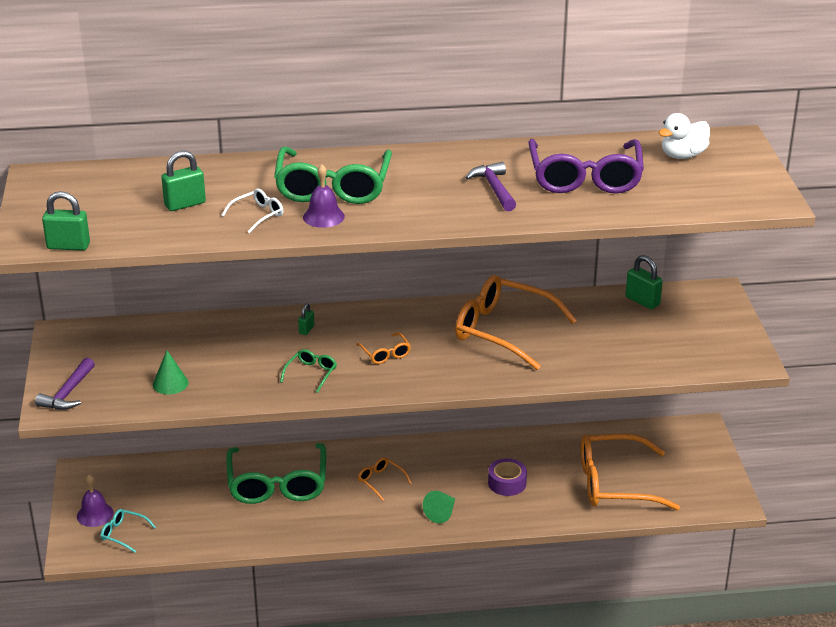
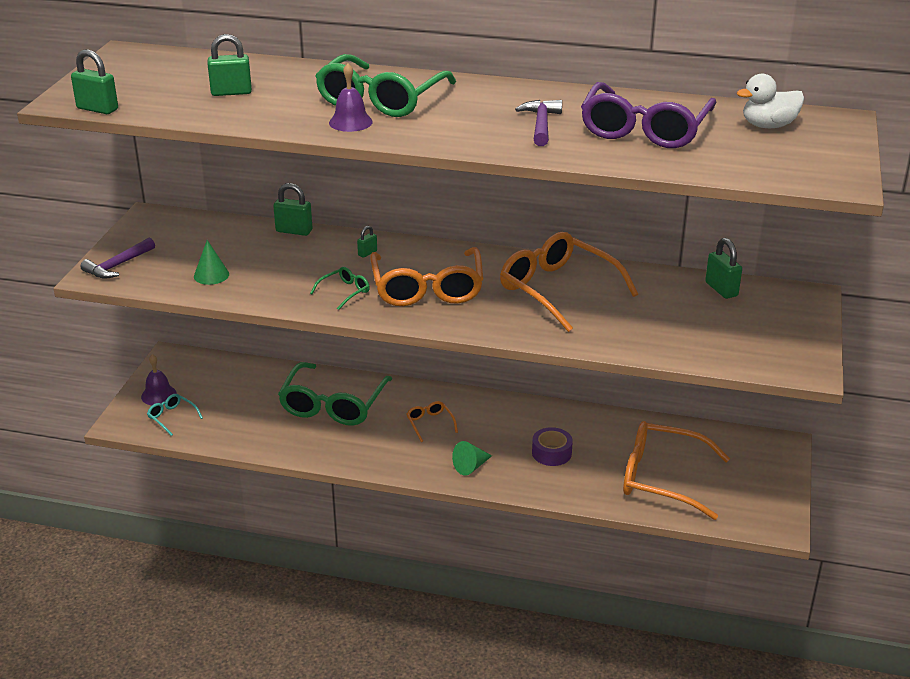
camera: 20 degrees right, 0 degrees up
white glasses [221,189,284,233] -> none
orange glasses [356,332,411,364] -> orange glasses [370,247,483,306], size x2.30
none -> green padlock [273,183,312,236]

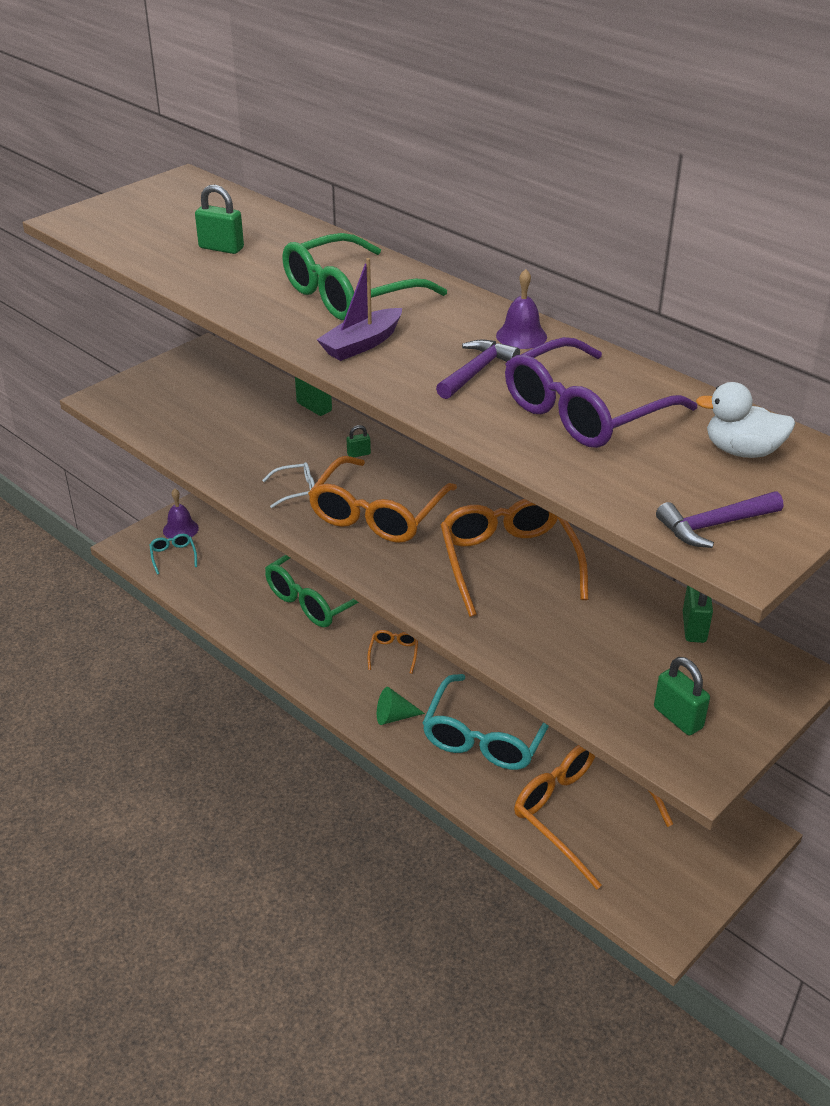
camera: 30 degrees right, 5 degrees up
green padlock [71,49,118,114] -> green padlock moved to [654,657,710,735]
purple hammer [80,238,155,279] -> purple hammer moved to [656,491,783,548]
green cone [194,240,229,285] -> none
green glasses [310,267,370,310] -> white glasses [262,462,315,508]
purple bell [329,63,373,132] -> purple bell moved to [496,269,547,349]
purple tape [532,427,573,466] -> turquoise glasses [422,674,549,770]
none -> purple boat [316,258,402,361]

